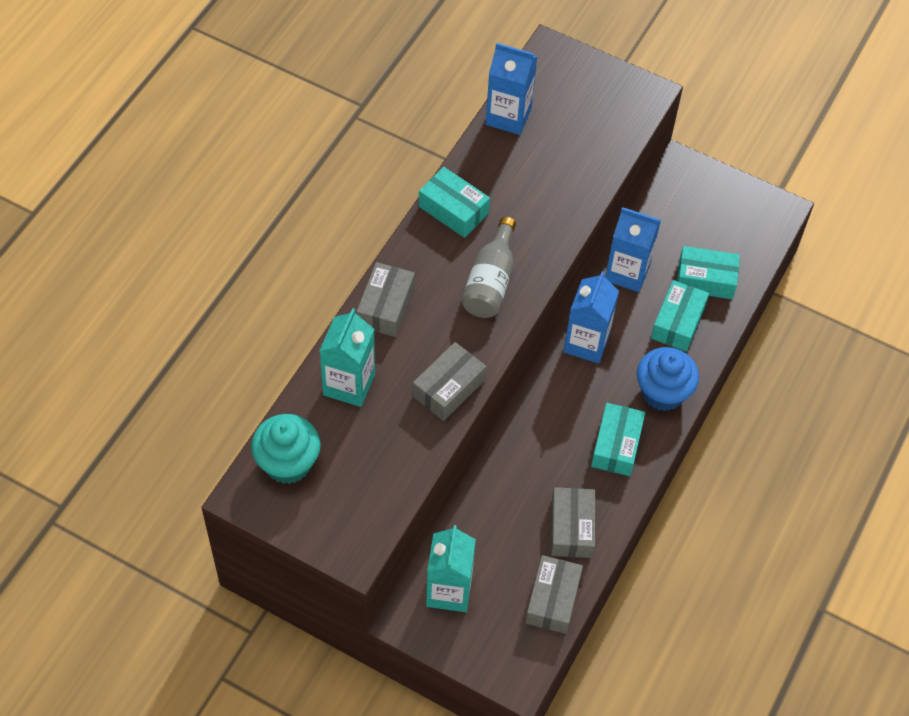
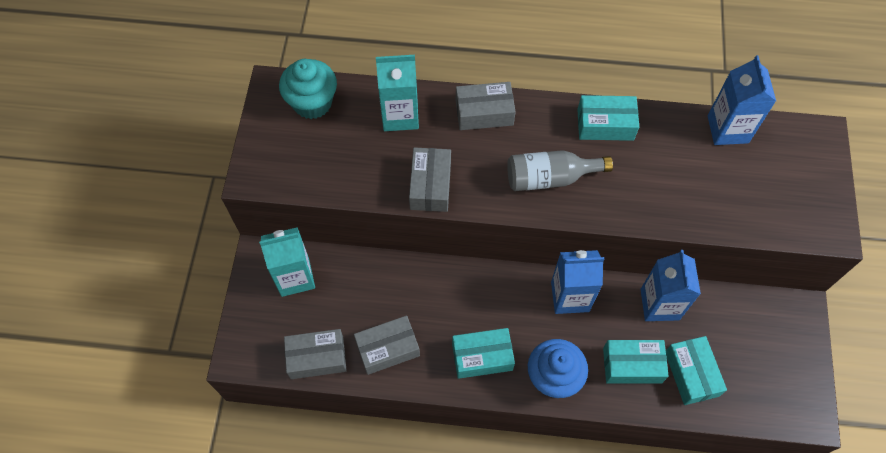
camera: 70 degrees right, 5 degrees up
grey box [413,342,486,421] -> grey box turned 75 degrees clockwise [409,147,451,212]
turquoise box [419,167,490,238] -> turquoise box turned 75 degrees clockwise [577,95,639,141]

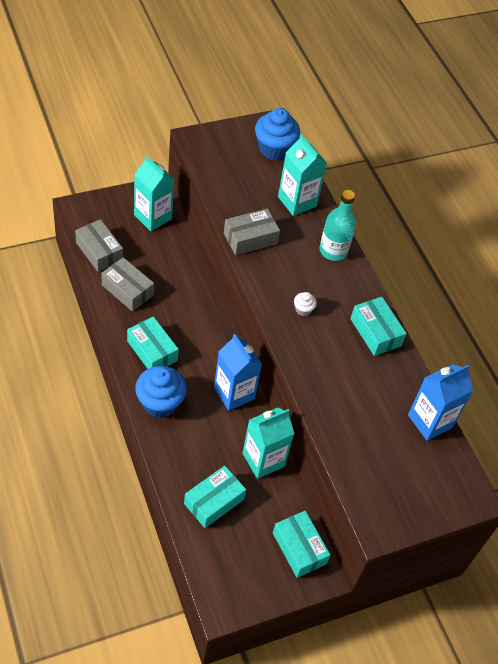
camera: 55 degrees right, 10 degrees down
turquoise cupcake [279,59,337,119] -> blue cupcake [255,108,300,161]
grey box [456,82,516,130] -> turquoise bottle [320,190,356,261]
grey bottle [507,150,613,191] -> white cupcake [294,292,317,316]
turquoise box [603,340,669,383] -> turquoise box moved to [273,511,331,578]
blue carton [641,250,701,321] -> turquoise carton [242,408,294,479]

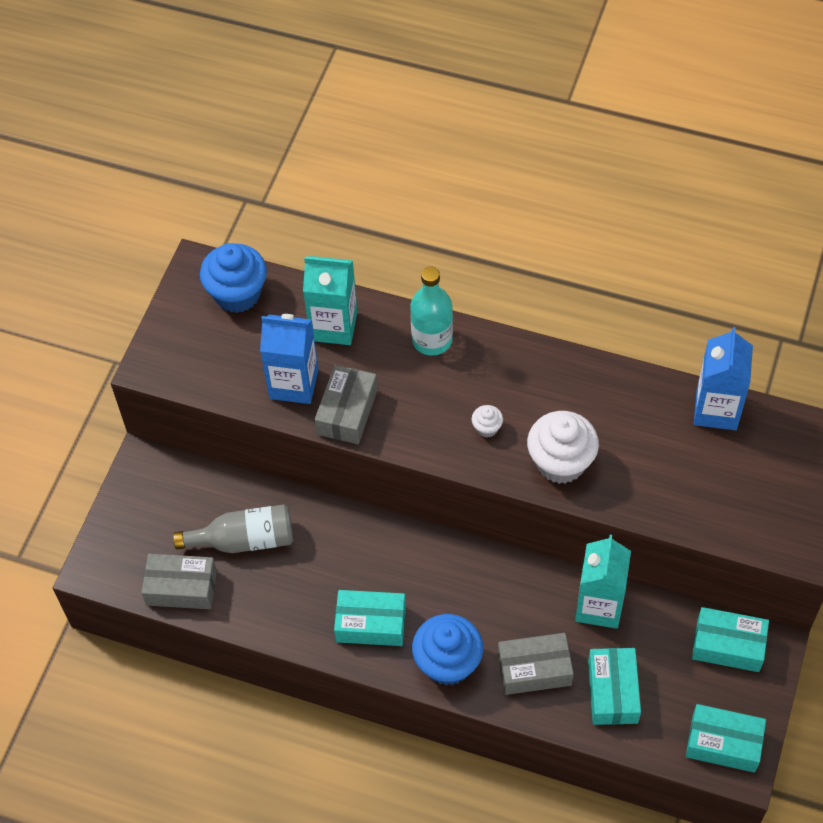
camera: 40 degrees left, 5 degrees up
grey box [101,257,154,312] -> grey box moved to [498,633,574,695]
turquoise carton [134,155,174,231] -> none
blue carton [214,334,262,411] -> blue carton moved to [260,314,318,404]
turquoise box [350,297,407,356] -> turquoise box moved to [686,704,766,773]
none -> grey bottle [173,504,293,553]
none -> white cupcake [527,411,599,484]

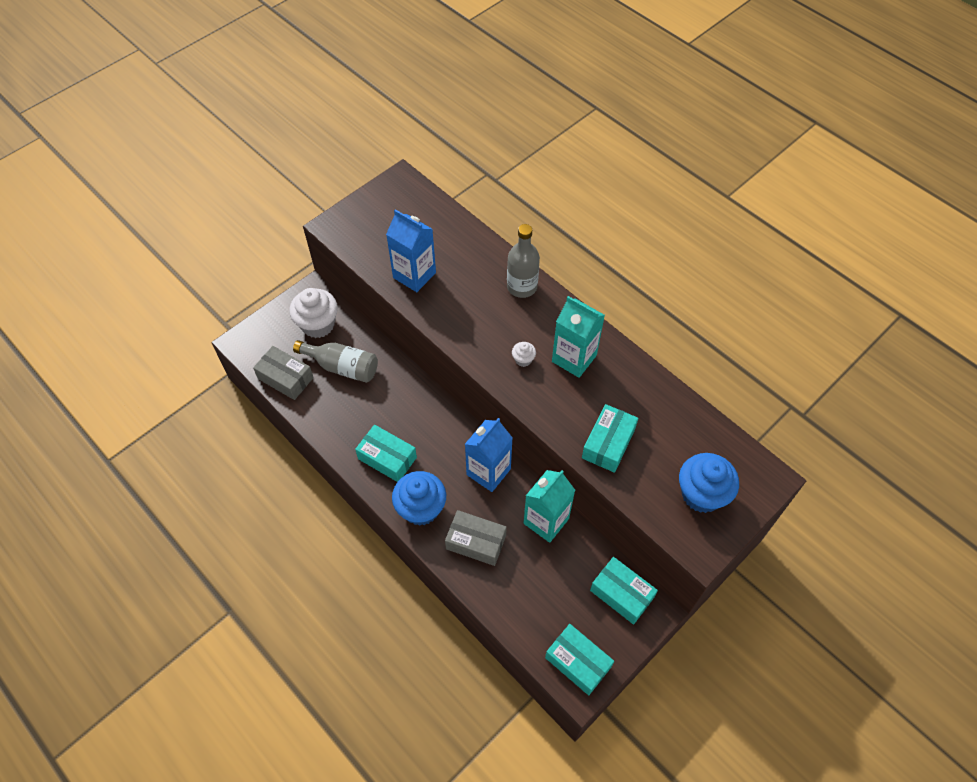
camera: 25 degrees right, 0 degrees up
blue cupcake [200,243,267,313] -> blue cupcake moved to [679,453,739,513]
turquoise carton [303,256,358,345] -> turquoise carton moved to [552,296,605,378]
grey box [315,365,377,444] -> none
turquoise bottle [410,266,453,356] -> grey bottle [507,224,540,298]
white cupcake [527,411,599,484] -> white cupcake moved to [289,288,338,338]
turquoise box [588,648,641,725] -> turquoise box moved to [582,404,638,473]
blue carton [694,327,753,430] -> blue carton moved to [465,418,513,492]

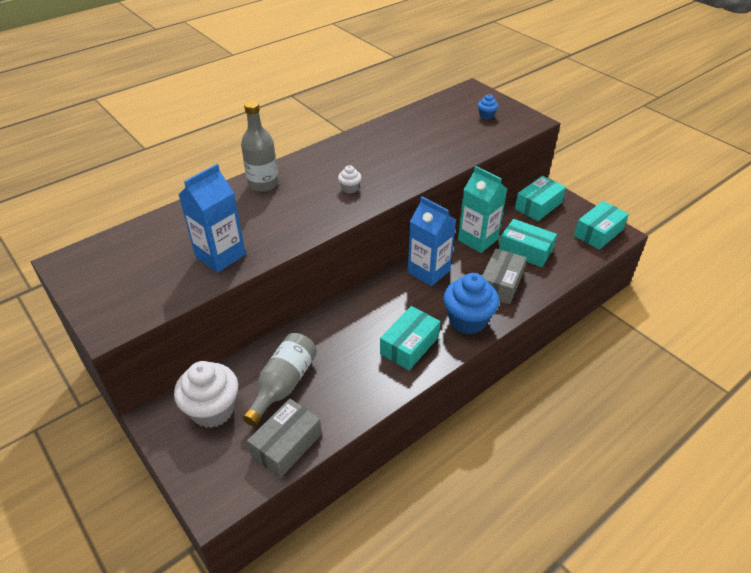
camera: 85 degrees left, 15 degrees down
turquoise carton [552,296,605,378] -> none
turquoise box [582,404,638,473] -> turquoise box moved to [499,219,557,267]
blue cupcake [679,453,739,513] -> blue cupcake [478,94,498,120], size x0.45

